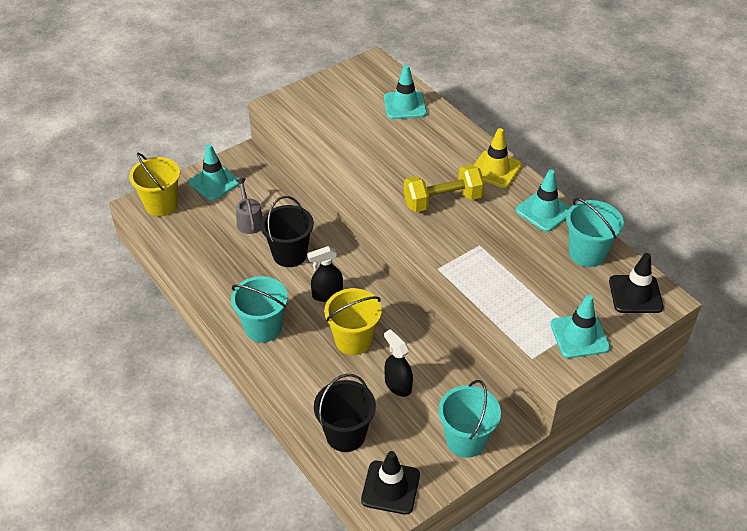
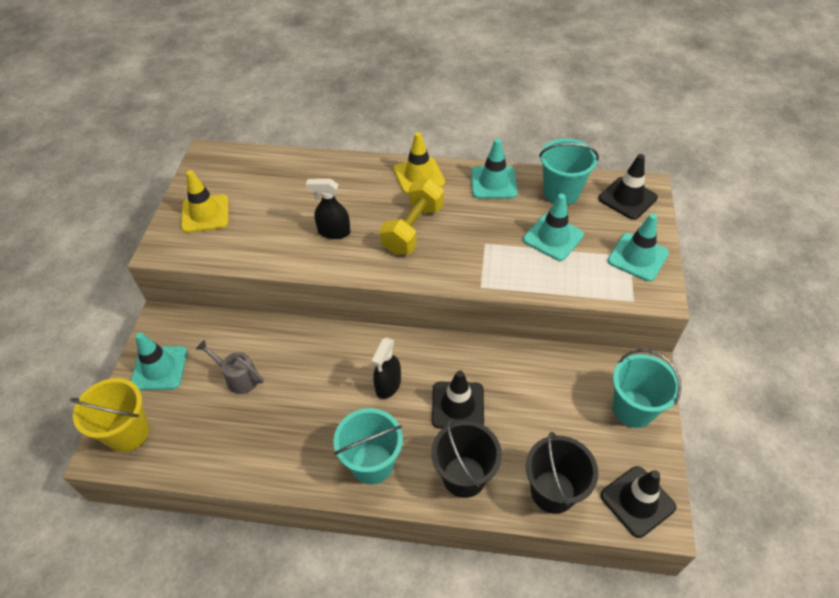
camera: 45 degrees left, 5 degrees up
black bucket [261,196,314,267] -> black bucket moved to [431,419,502,498]
yellow bucket [324,288,382,355] -> black traffic cone [432,370,484,429]
turquoise traffic cone [384,65,427,119] -> turquoise traffic cone moved to [523,194,584,261]
black spray bottle [384,329,413,397] -> black spray bottle moved to [306,179,350,239]
none -> yellow traffic cone [181,170,229,233]

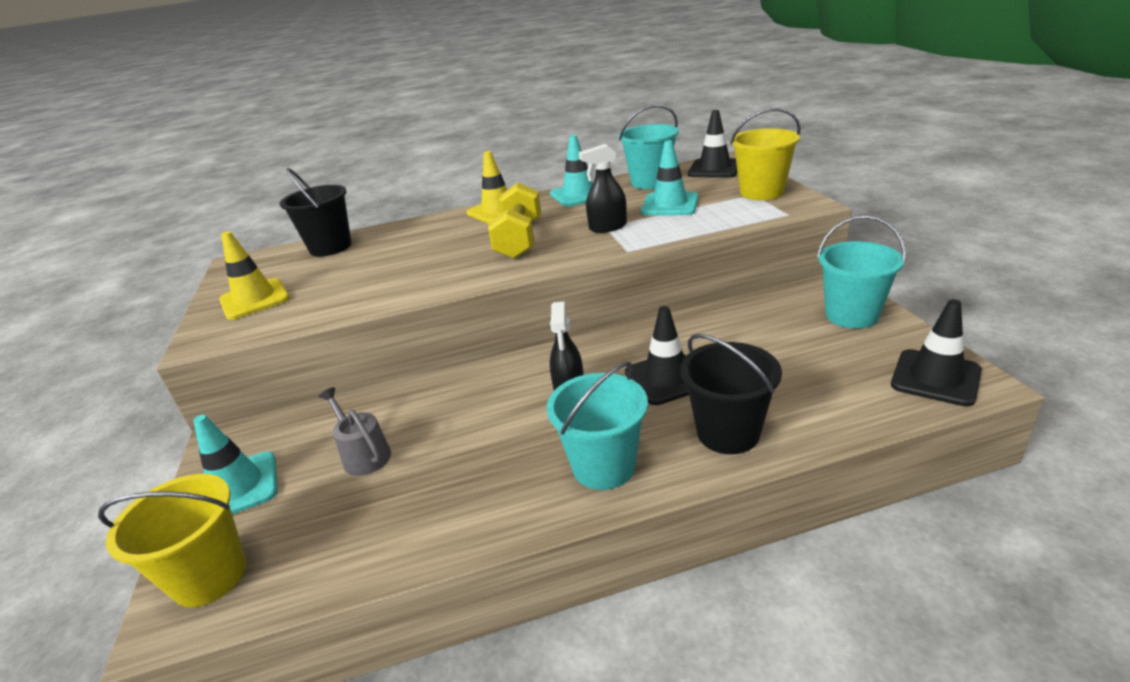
camera: 20 degrees left, 20 degrees down
grey watering can [196,340,264,394] -> grey watering can turned 45 degrees clockwise [318,387,391,476]
black spray bottle [306,179,350,239] -> black spray bottle moved to [579,144,627,233]
black bucket [526,432,598,514] -> black bucket moved to [280,168,351,256]
turquoise traffic cone [607,213,669,282] -> yellow bucket [730,108,801,200]

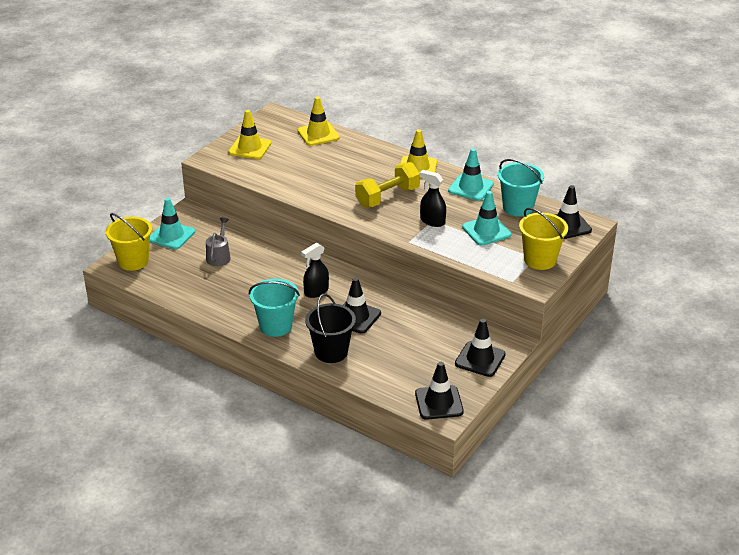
camera: 45 degrees right, 5 degrees up
black bucket [280,168,351,256] -> yellow traffic cone [298,97,340,146]
turquoise bucket [817,215,906,329] -> black traffic cone [455,319,506,377]

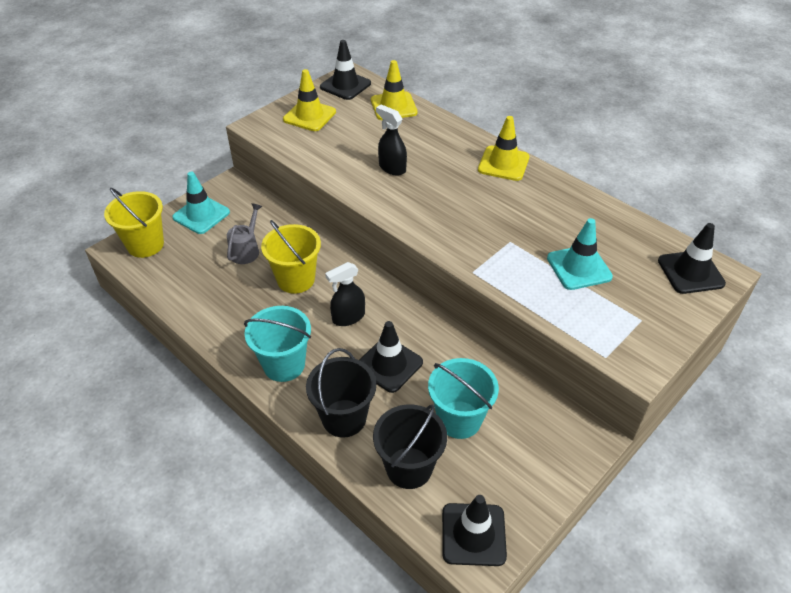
camera: 10 degrees right, 10 degrees up
yellow dumbbell [355,162,420,208] -> none
black spray bottle [420,170,446,227] -> black spray bottle moved to [376,105,407,176]
turquoise traffic cone [448,148,494,201] -> none
black traffic cone [455,319,506,377] -> black traffic cone moved to [320,40,371,100]
turquoise bucket [498,159,544,217] -> turquoise bucket moved to [428,358,499,439]
yellow bucket [519,208,568,270] -> yellow bucket moved to [261,220,321,294]
none -> black bucket [373,404,447,489]

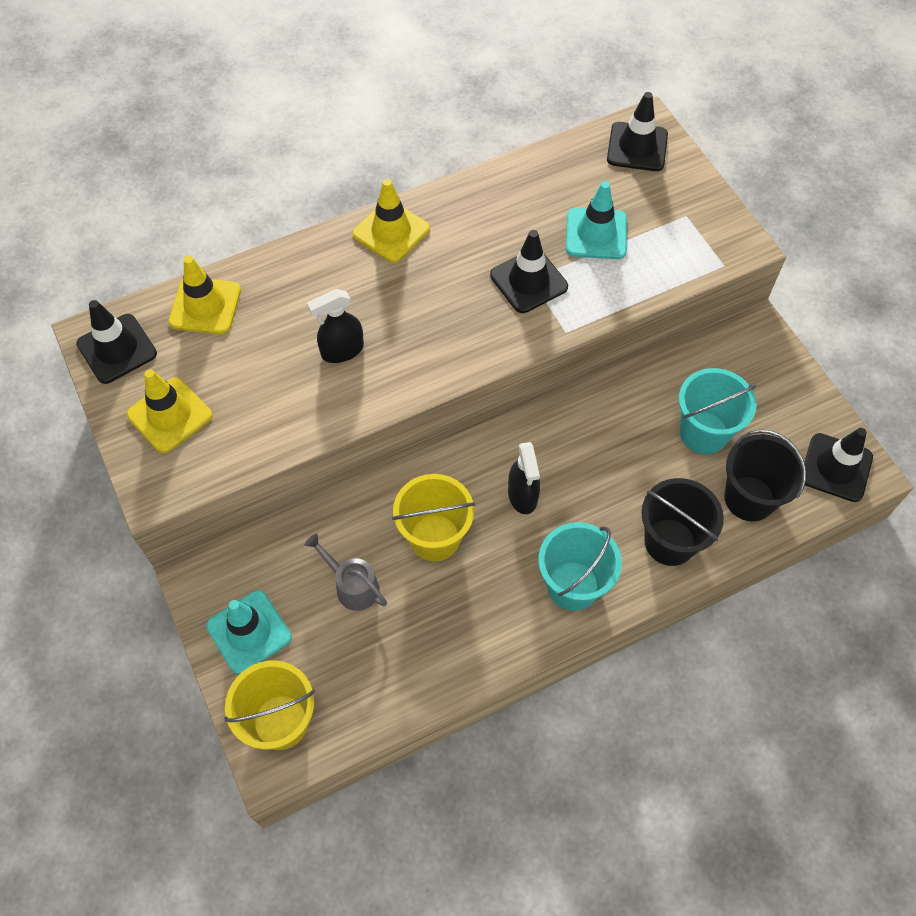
camera: 70 degrees left, 15 degrees up
black traffic cone [359,321,423,393] -> black traffic cone moved to [490,230,568,313]

